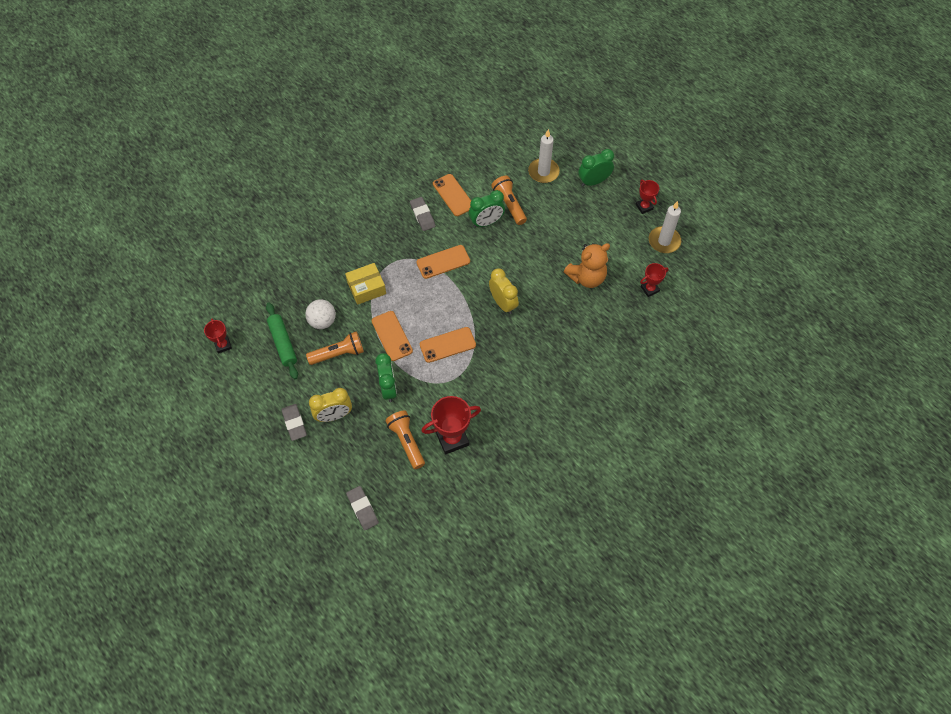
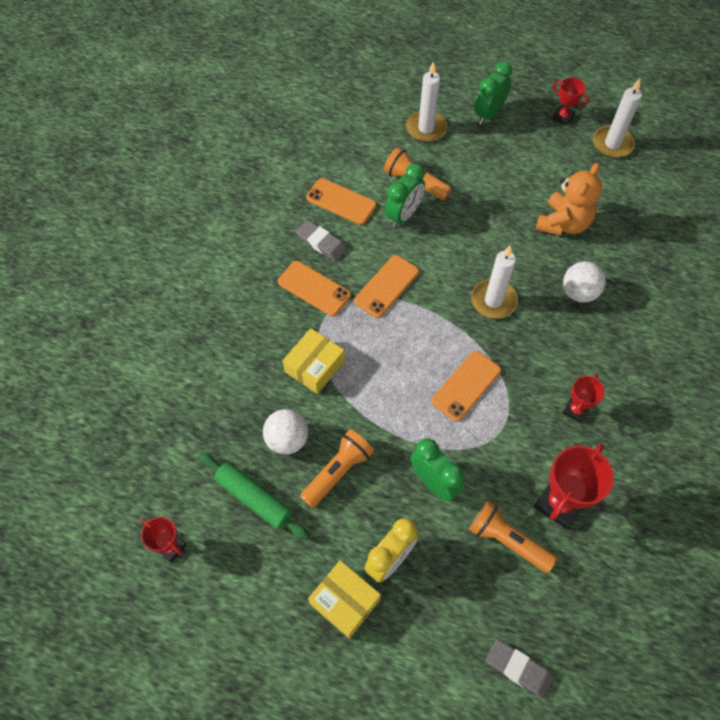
camera: 30 degrees left, 0 degrees up
grey eraser [282,404,307,441] -> yellow box [308,560,381,639]
orange phone [372,311,413,361] -> orange phone moved to [278,261,351,316]
yellow clock [489,268,519,314] -> white candle [471,246,518,319]
red trophy [640,263,669,297] -> red trophy moved to [563,374,605,423]
none -> white ball [563,261,606,303]

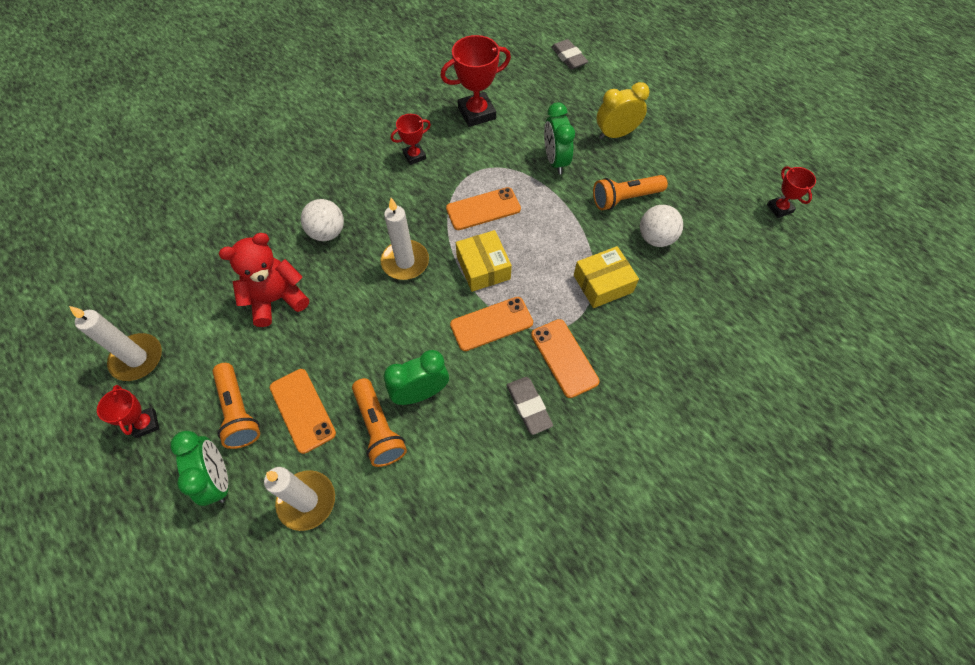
camera: 150 degrees left, 0 degrees up
green rolling pin [198,452,309,540] -> none
orange phone [306,178,377,225] -> orange phone moved to [270,369,336,454]
yellow box [308,560,381,639] -> yellow box moved to [456,230,512,292]
orange flashlight [469,501,557,573] -> orange flashlight moved to [212,363,260,449]
green clock [474,62,513,125] -> green clock turned 90 degrees counterclockwise [170,431,228,506]
orange teddy bear [536,163,602,236] -> red teddy bear [219,233,309,327]

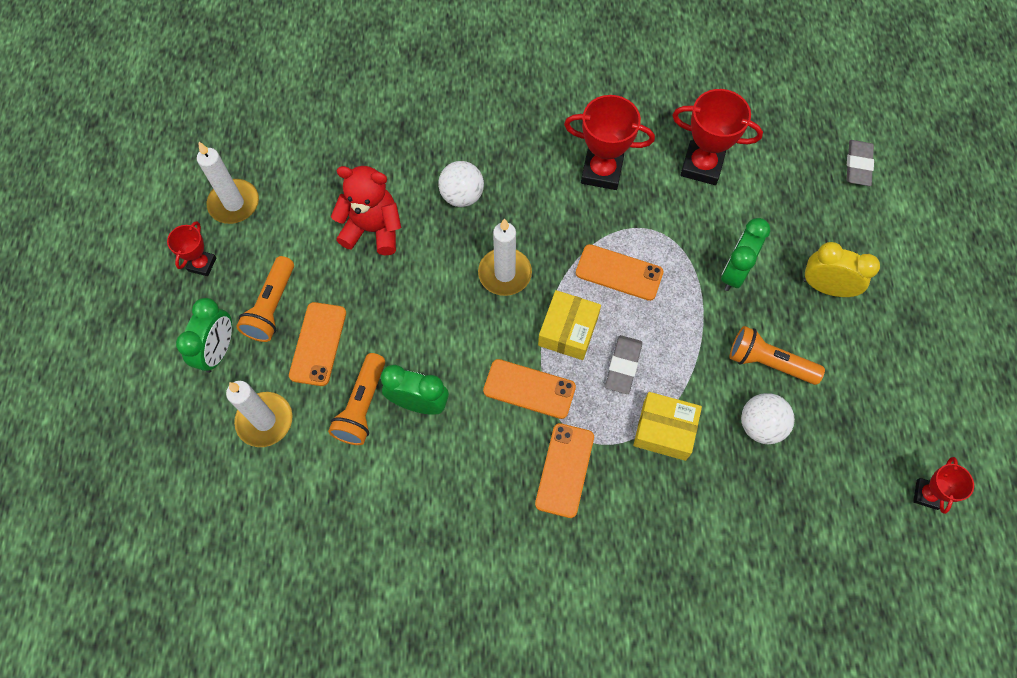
camera: 40 degrees right, 5 degrees up
red trophy [391,114,431,165] -> red trophy [564,95,655,190], size x1.75
grey eraser [507,377,553,435] -> grey eraser moved to [605,335,642,394]

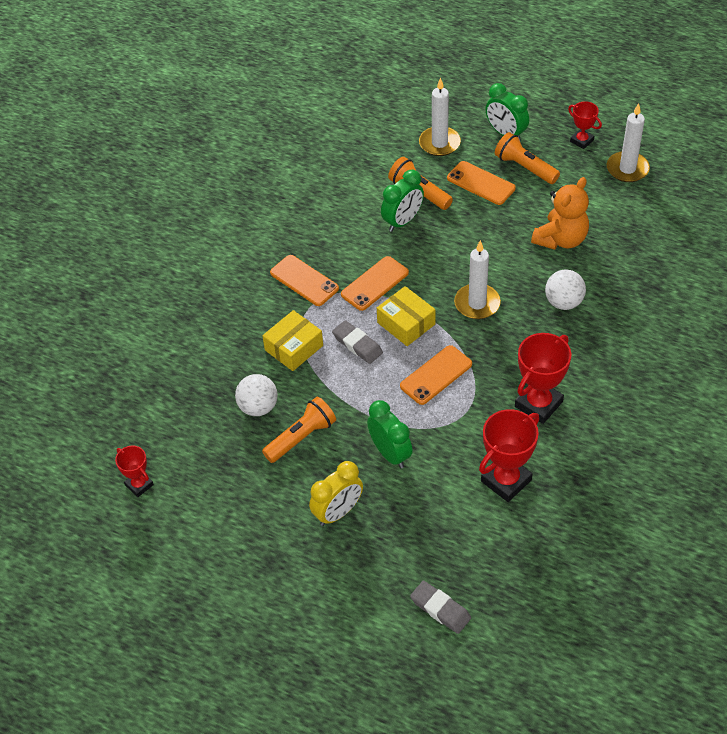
camera: 120 degrees right, 15 degrees down
red teddy bear [331,166,401,255] -> orange teddy bear [531,177,589,250]

